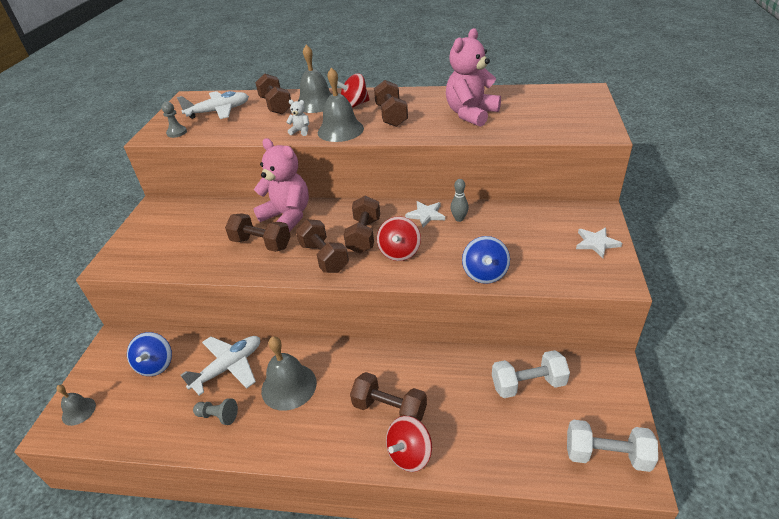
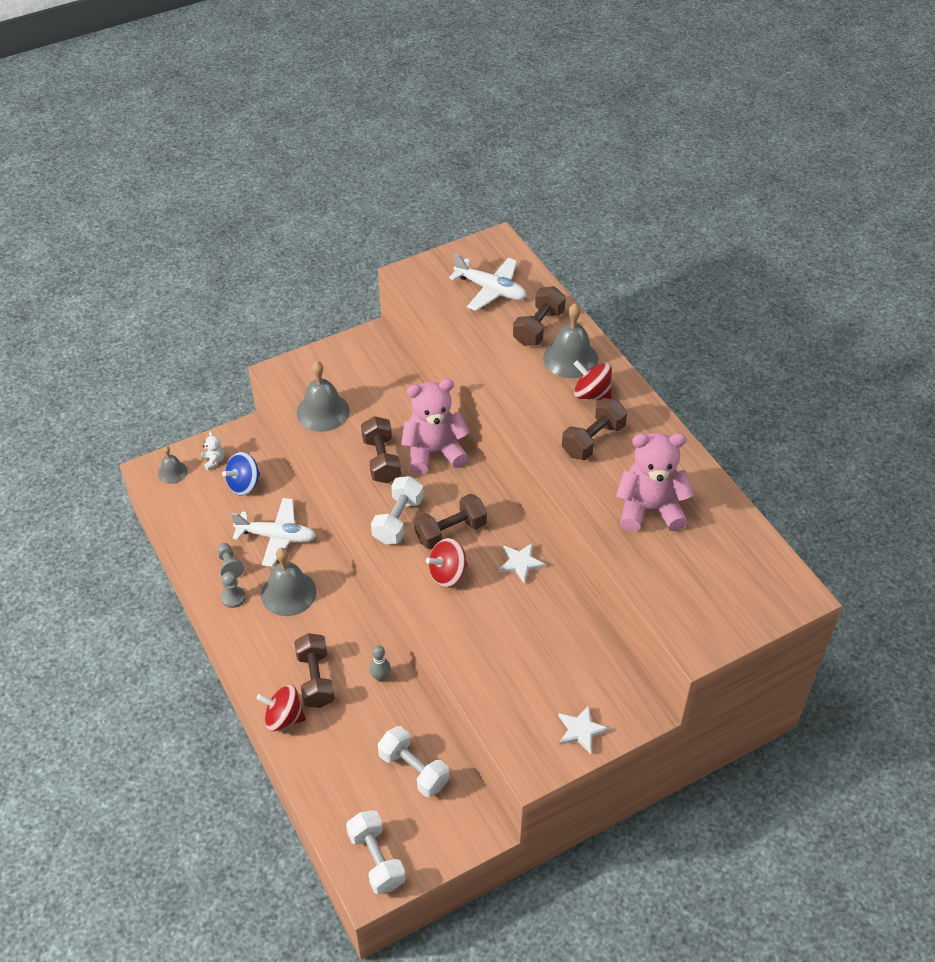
camera: 50 degrees right, 10 degrees up
grey pawn [161,102,187,138] -> grey pawn moved to [221,572,246,608]
pink teddy bear [254,138,309,232] -> pink teddy bear turned 105 degrees counterclockwise [401,379,470,475]
white teddy bear [286,100,309,136] -> white teddy bear moved to [201,431,224,470]
brown dumbbell [296,219,349,273] -> white dumbbell [371,476,423,544]
grey bell [318,67,364,142] -> grey bell moved to [296,361,350,432]
grey bowling pin [450,179,469,222] -> grey bowling pin moved to [370,645,391,682]
blue spinning top [462,236,510,284] -> none

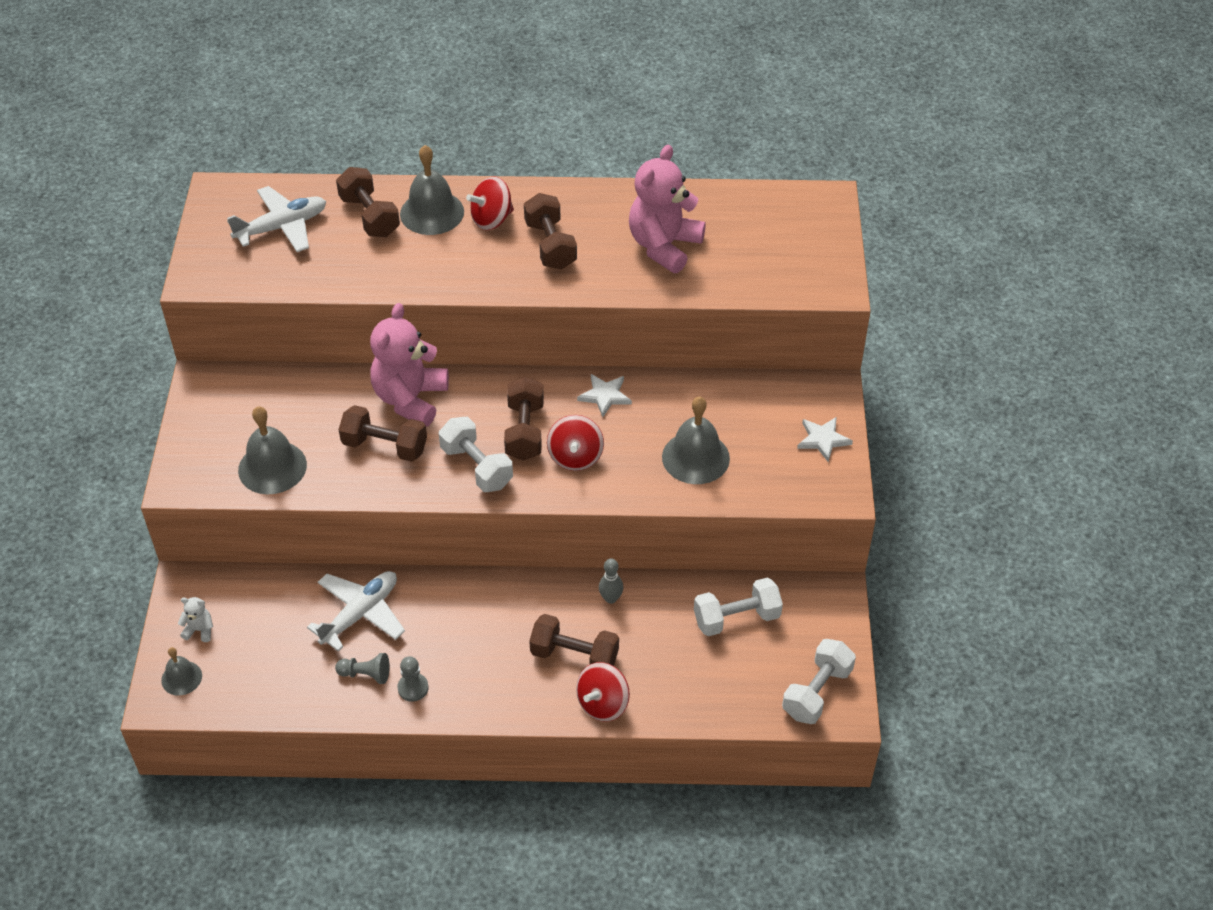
camera: 60 degrees left, 0 degrees up
blue spinning top [222,452,260,496] -> none
grey bell [261,548,316,616] -> grey bell moved to [662,396,730,484]
white dumbbell [346,810,406,894] -> white dumbbell turned 60 degrees counterclockwise [782,639,856,724]

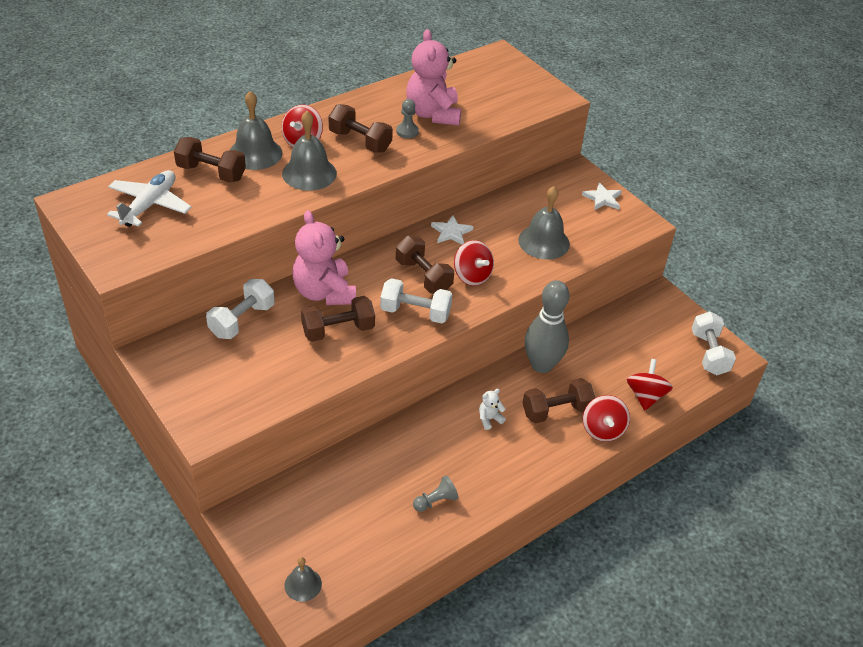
camera: 40 degrees left, 5 degrees down
white teddy bear [178,597,213,642] -> white teddy bear moved to [479,389,506,430]
grey bell [238,406,307,494] -> grey bell moved to [282,111,337,191]
white plane [307,571,405,652] -> none
grey pawn [397,656,429,702] -> grey pawn moved to [396,99,419,138]
grey bowling pin [599,558,623,604] -> grey bowling pin [524,280,570,373], size x2.25
white dumbbell [694,577,783,636] -> white dumbbell moved to [206,279,275,339]
none -> red spinning top [627,359,673,410]

